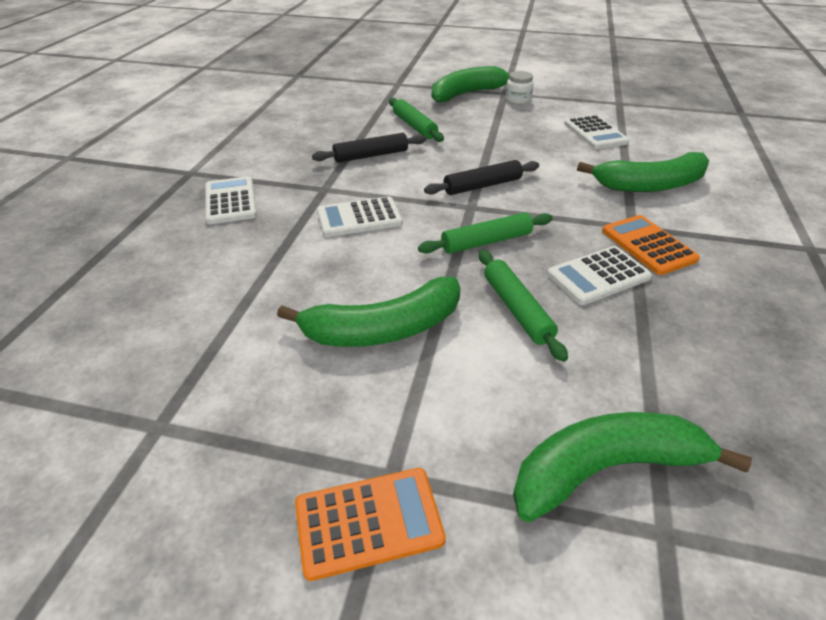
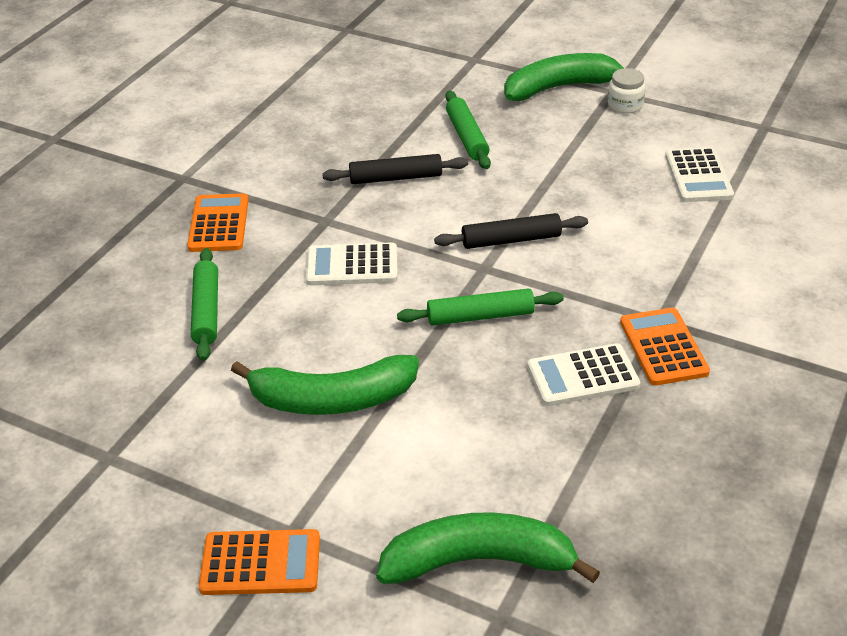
camera: 15 degrees right, 0 degrees up
white calculator [205,176,257,224] -> orange calculator [187,193,249,252]
green rolling pin [479,250,568,362] -> green rolling pin moved to [191,248,218,361]
green banana [577,152,709,192] -> none

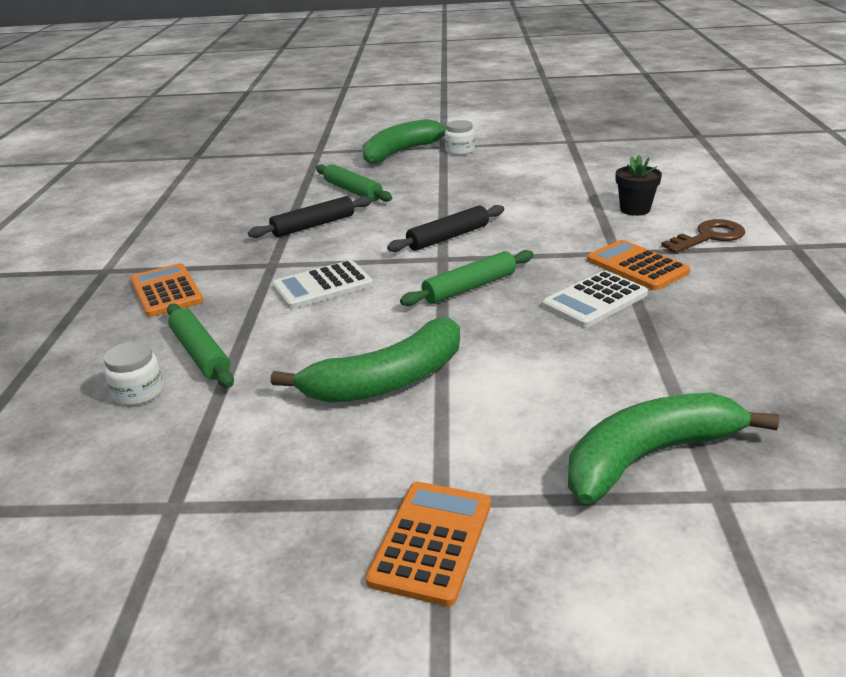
camera: 25 degrees left, 10 degrees down
orange calculator [198,529,320,595] -> orange calculator turned 45 degrees counterclockwise [365,482,491,607]
white calculator [665,147,734,202] -> none
none -> white jar [104,341,164,406]
none -> black flower pot [616,155,662,216]
none -> brown key [661,219,745,253]

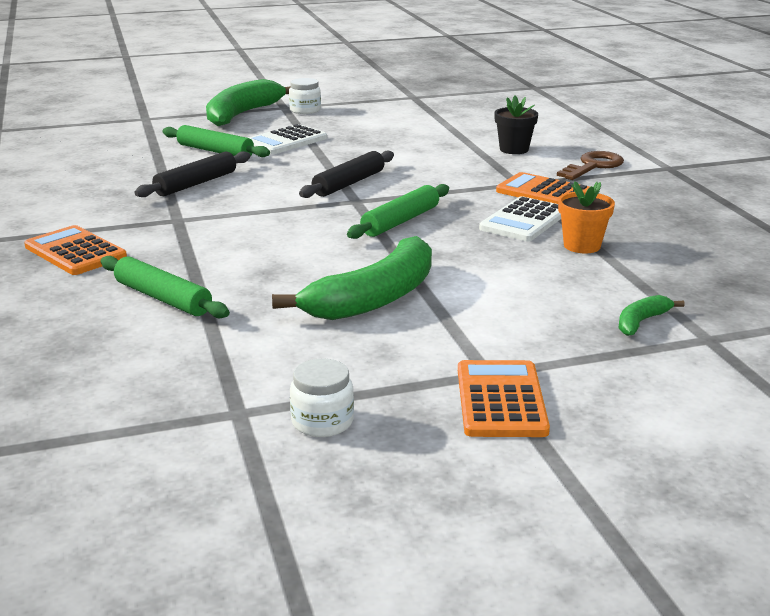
camera: 20 degrees left, 5 degrees down
white jar [104,341,164,406] -> white jar moved to [290,358,354,437]
white calculator [272,260,373,309] -> white calculator moved to [248,124,327,154]
green banana [568,393,779,504] -> green banana [619,295,685,336], size x0.45
none -> orange flower pot [558,181,615,253]

